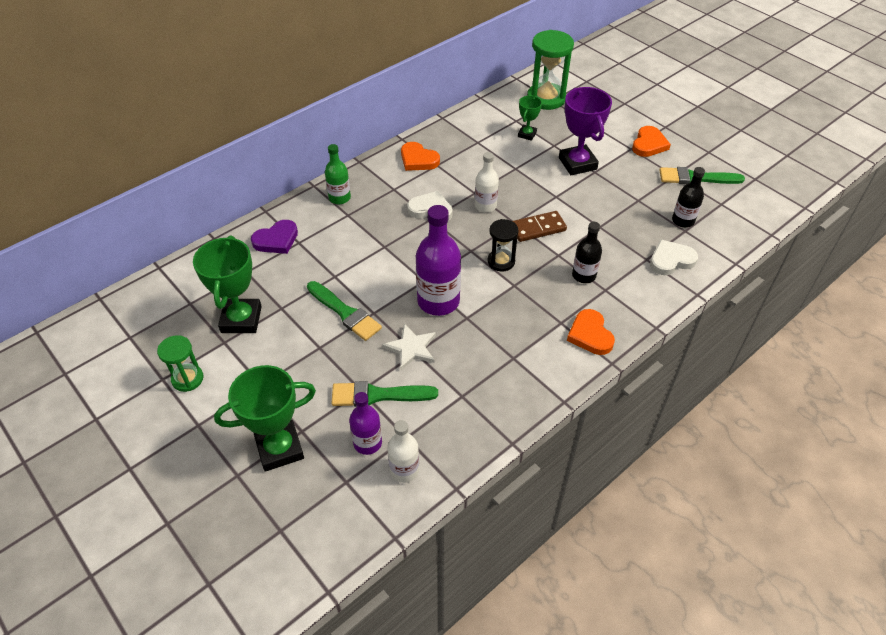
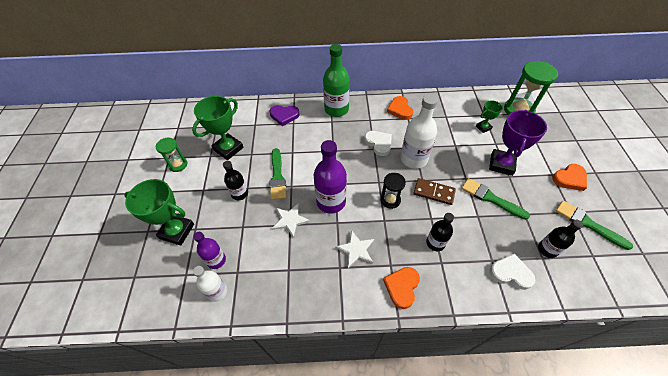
camera: 40 degrees right, 5 degrees up
green bottle [325,144,351,204] -> green bottle [323,44,350,117], size x1.70
green brush [332,381,438,407] -> green brush moved to [461,178,530,220]
white bottle [475,152,499,213] -> white bottle [400,94,438,169], size x1.70
none -> black bottle [223,161,248,200]
none -> white star [335,230,374,268]

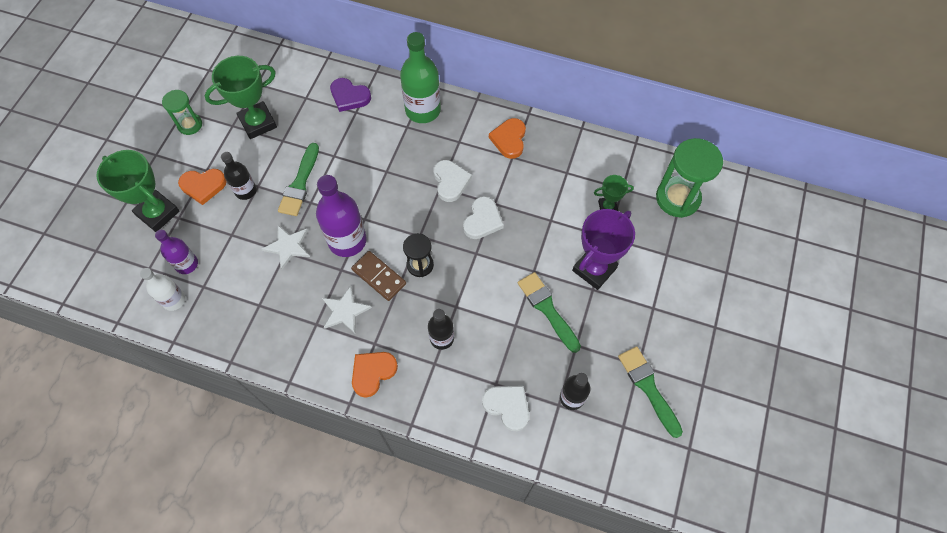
camera: 20 degrees right, 10 degrees up
white bottle [400,94,438,169] -> white heart [463,196,504,239]
brown domino [413,178,456,205] -> brown domino moved to [351,251,406,301]
orange heart [552,164,587,191] -> orange heart moved to [178,169,227,205]

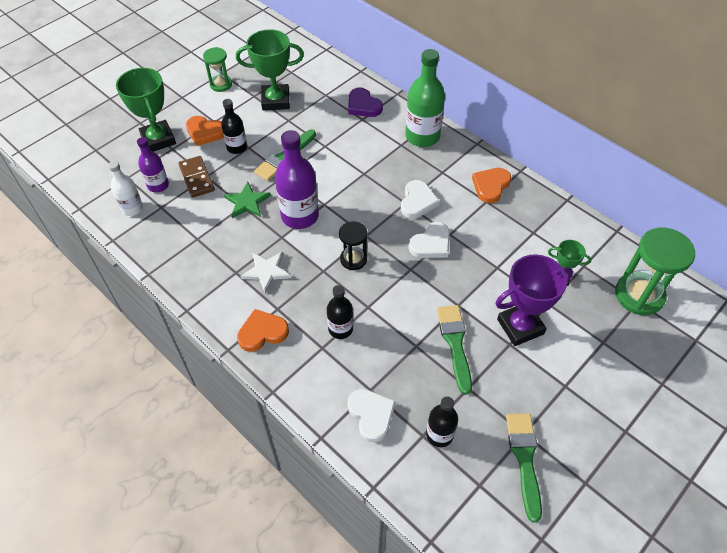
camera: 25 degrees right, 10 degrees down
white star [262,225,310,269] -> green star [224,182,271,218]
brown domino [351,251,406,301] -> brown domino moved to [178,156,215,198]

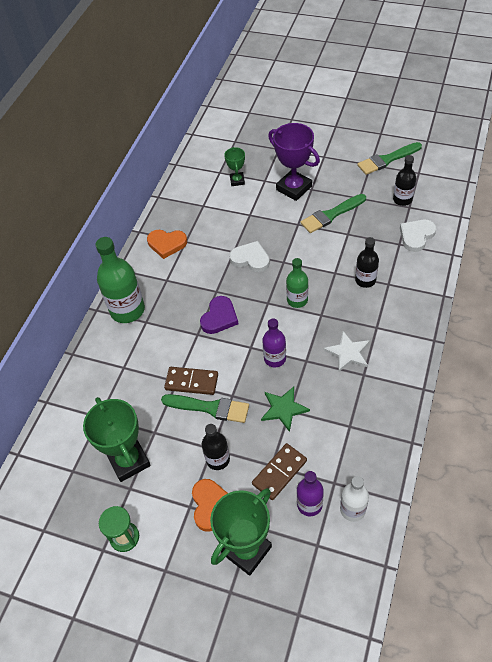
camera: 110 degrees left, 0 degrees up
orange heart [237,309,289,352] -> none
purple bottle [275,130,319,229] -> purple bottle [262,319,286,367], size x0.59
black hourglass [339,221,367,270] -> green bottle [286,258,308,308]
purple heart [348,87,383,117] -> purple heart moved to [200,296,238,334]
white heart [401,180,440,218] -> none
green hourglass [615,227,695,315] -> none
none -> brown domino [164,367,218,395]

